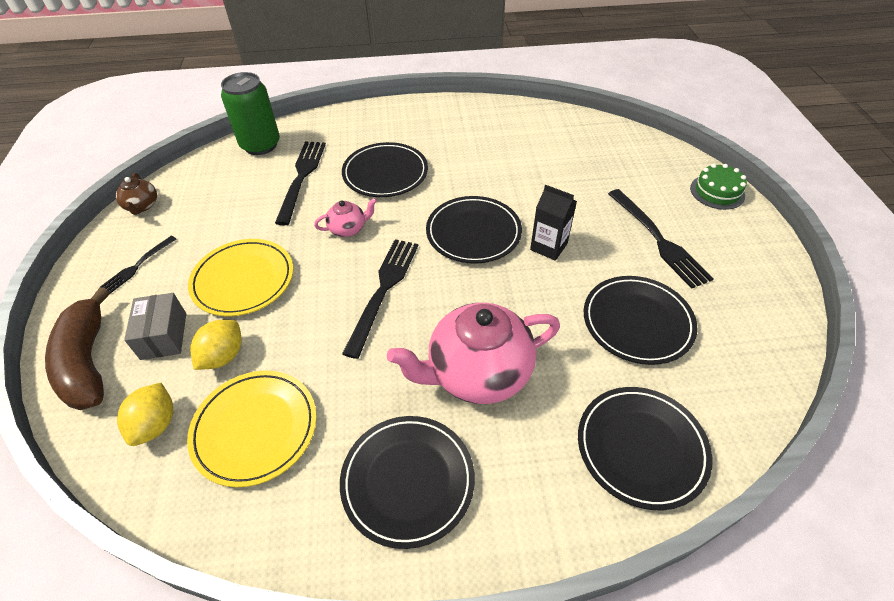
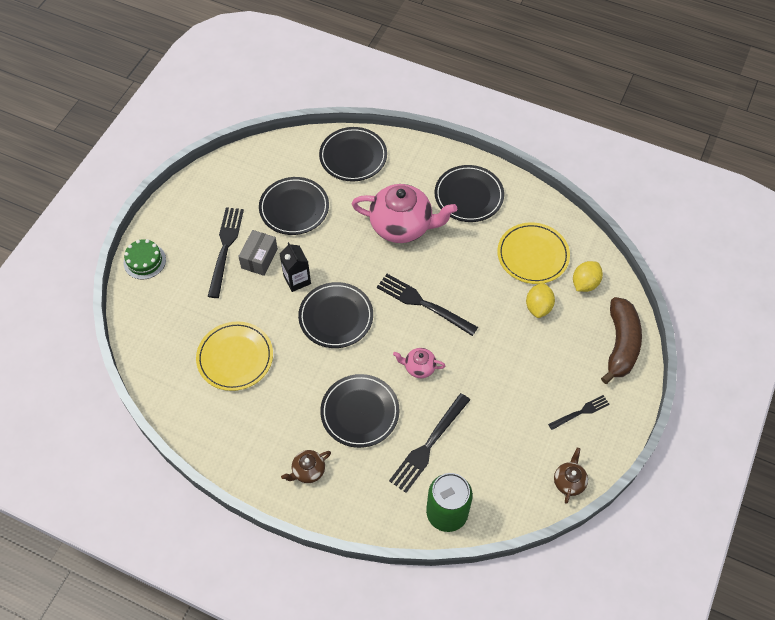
camera: 150 degrees left, 10 degrees up
grey box [124,293,186,360] -> grey box moved to [238,230,278,276]
yellow plate [188,239,293,316] -> yellow plate moved to [196,322,273,391]
yellow lemon [190,320,242,370] -> yellow lemon turned 45 degrees counterclockwise [526,282,555,318]
black fork [342,239,418,359] -> black fork turned 75 degrees clockwise [377,274,478,336]
none -> brown teapot [281,450,331,483]

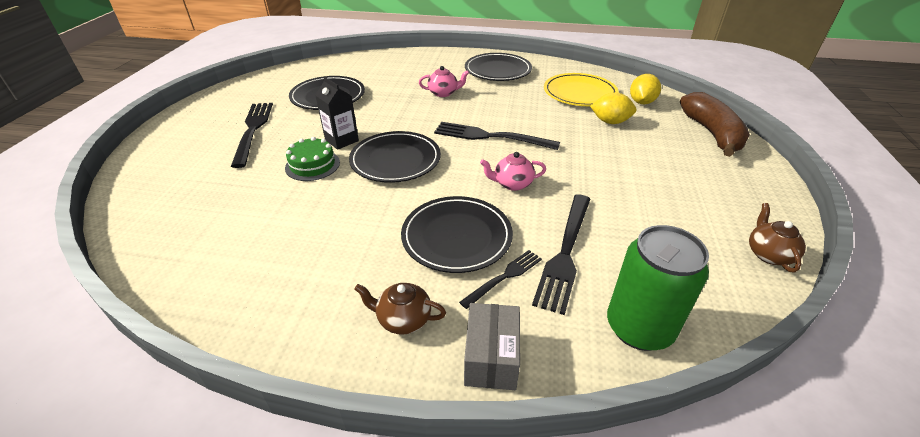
camera: 15 degrees left, 20 degrees down
green cake [124,239,166,279] -> green cake moved to [285,137,340,181]
yellow plate [196,322,273,391] -> none
grey box [238,230,278,276] -> grey box moved to [464,303,520,390]
brown teapot [281,450,331,483] -> brown teapot turned 60 degrees clockwise [354,283,446,335]
black plate [319,127,387,182] -> none
pink teapot [352,184,457,243] -> pink teapot [419,66,469,97], size x0.47
yellow lemon [526,282,555,318] -> yellow lemon turned 75 degrees counterclockwise [590,92,636,124]
black fork [548,395,610,430] -> black fork moved to [459,250,542,309]

